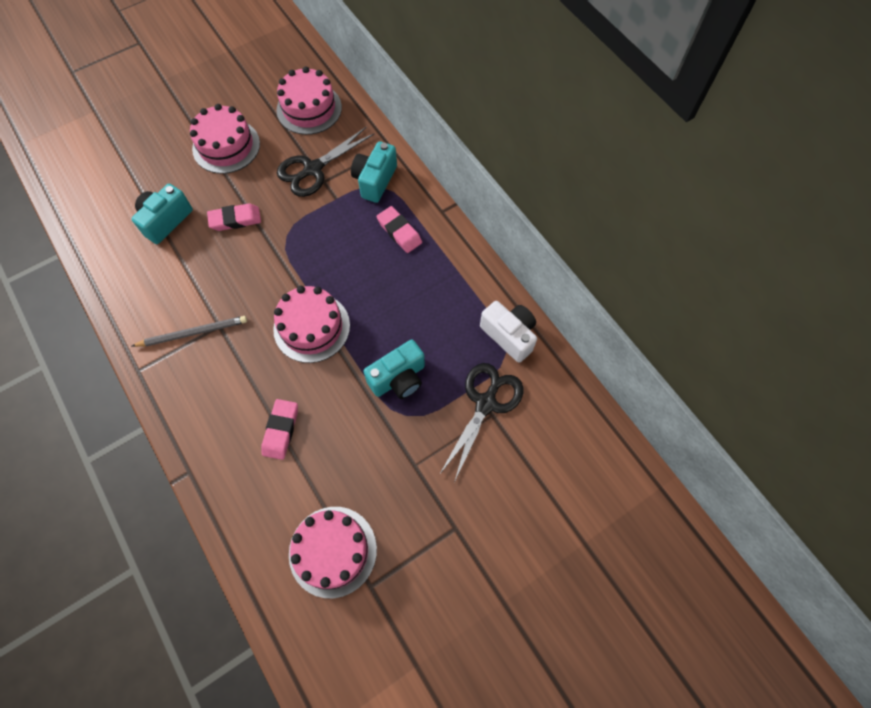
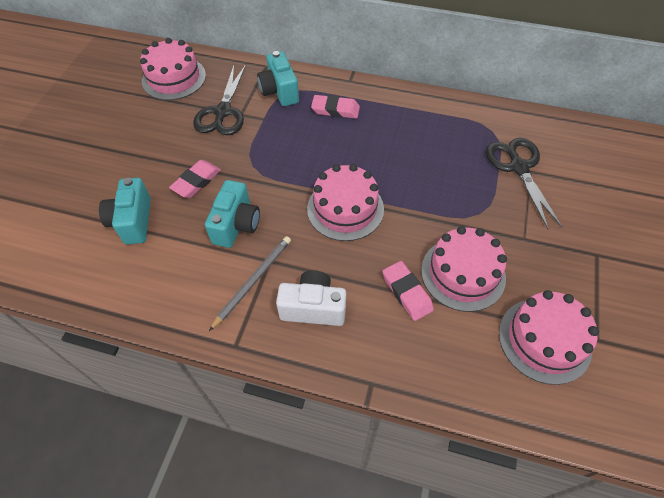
camera: 40 degrees left, 10 degrees down
pink cake [190,104,260,174] -> pink cake moved to [421,226,507,312]
turquoise camera [363,339,425,399] -> turquoise camera moved to [205,180,260,248]
white camera [480,301,537,363] -> white camera moved to [276,270,346,326]

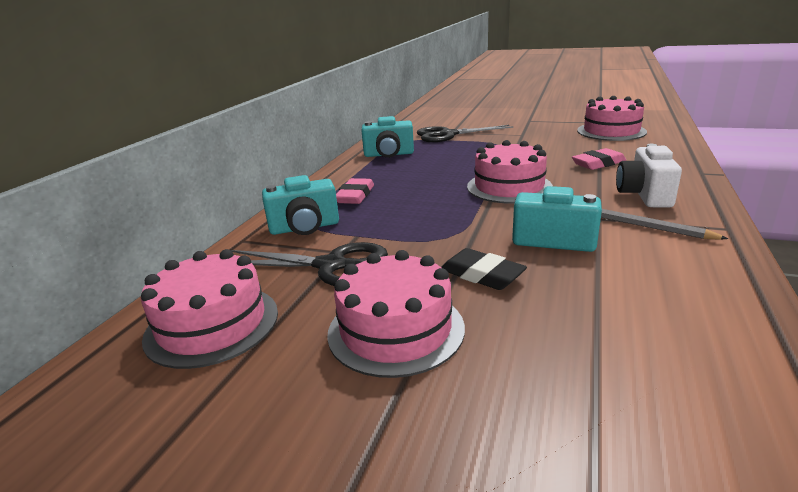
camera: 85 degrees left, 30 degrees down
turquoise camera [99,178,151,244] -> turquoise camera moved to [361,116,414,158]
pink eraser [169,160,221,198] -> black eraser [441,248,527,290]
pink cake [421,226,507,312] -> pink cake moved to [327,250,465,378]

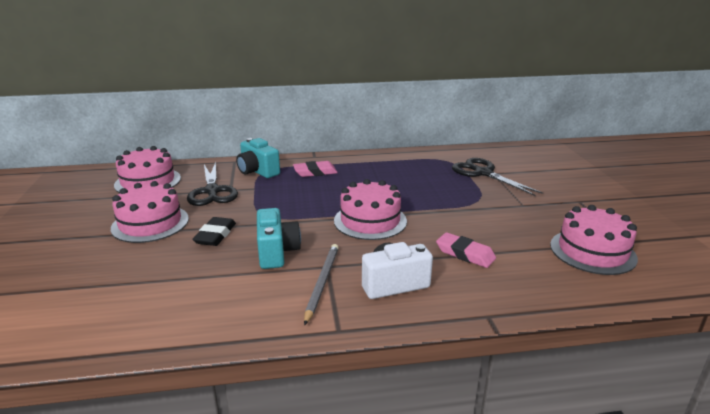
camera: 60 degrees right, 0 degrees up
turquoise camera [361,116,414,158] -> none

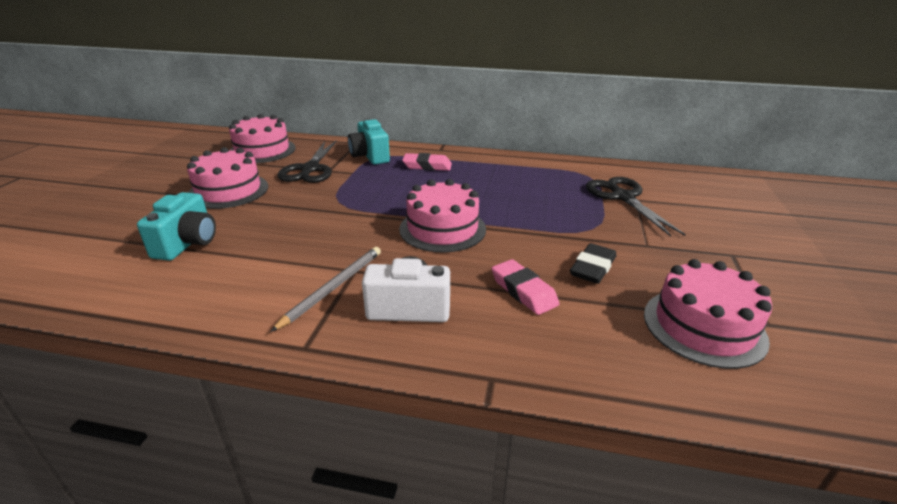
camera: 20 degrees right, 5 degrees up
black eraser [192,217,236,246] -> black eraser moved to [570,243,616,284]
turquoise camera [257,208,301,269] -> turquoise camera moved to [137,192,216,261]

